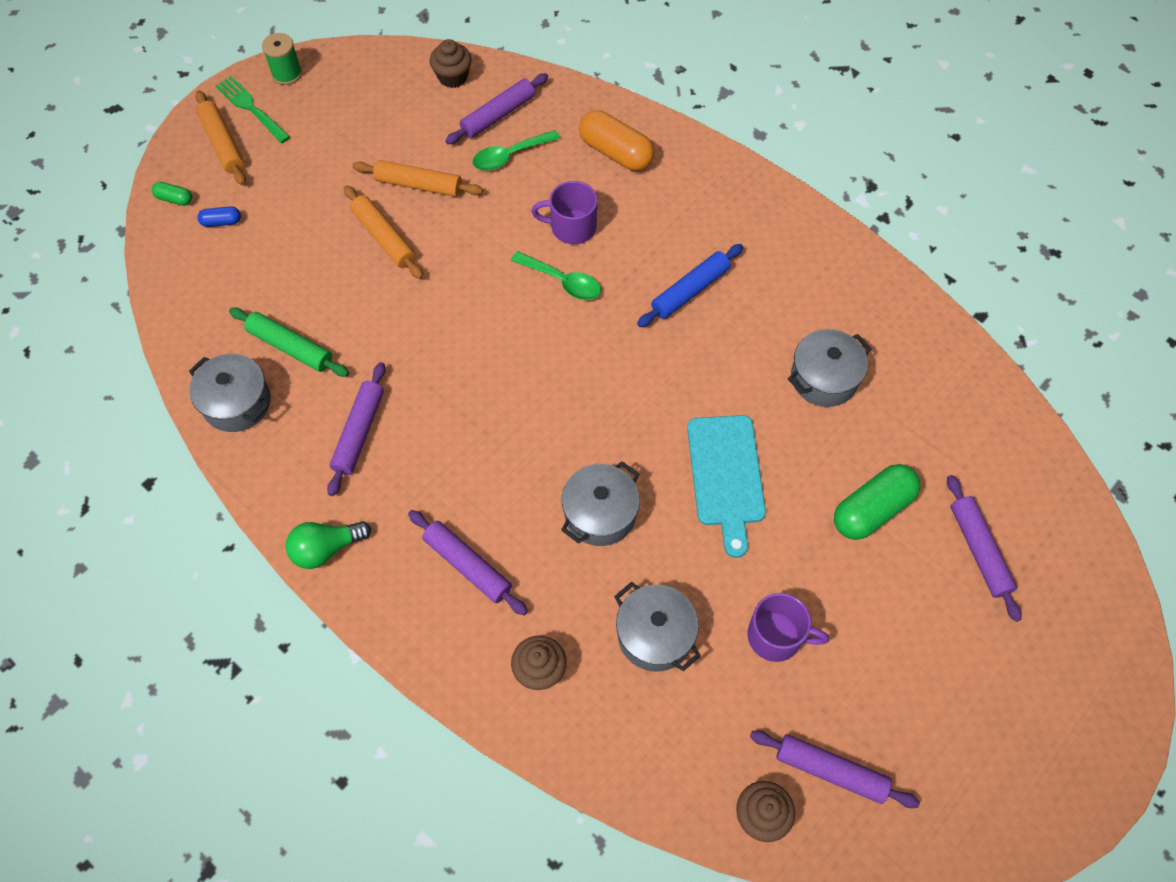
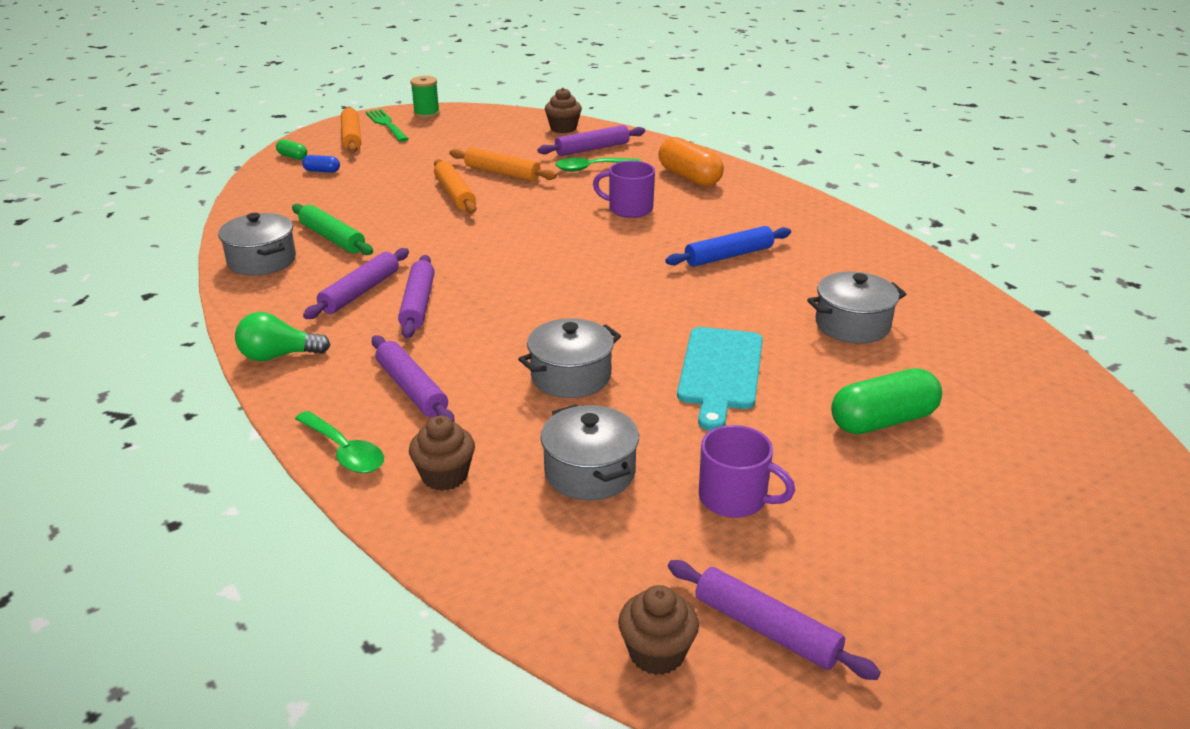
camera: 15 degrees right, 30 degrees down
green spoon [511,251,601,300] -> green spoon moved to [295,411,384,473]
purple rolling pin [947,475,1022,622] -> purple rolling pin moved to [398,255,434,338]

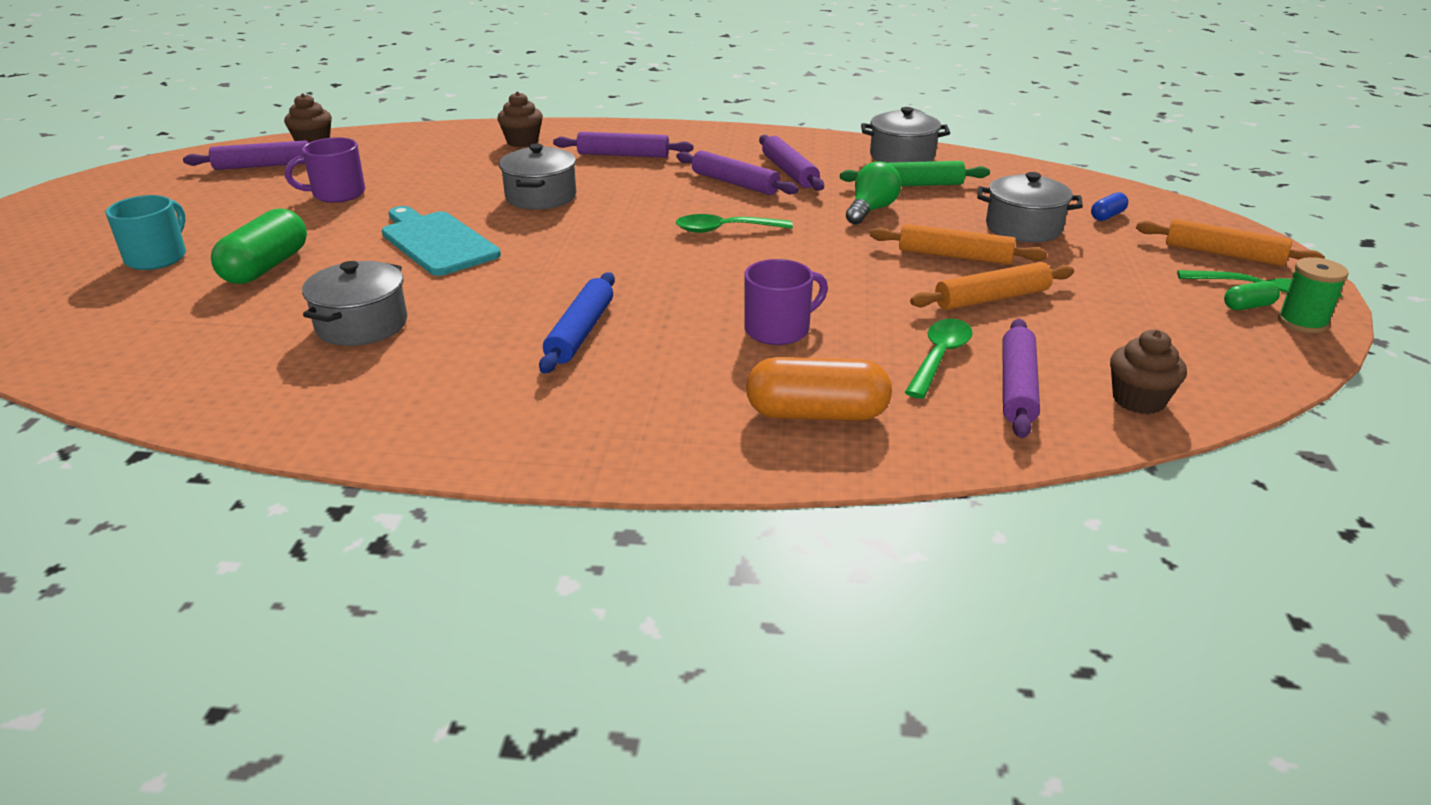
camera: 130 degrees right, 0 degrees up
green light bulb [235,312,330,361] -> green light bulb moved to [846,161,901,225]
green capsule [276,139,307,160] -> green capsule moved to [1224,281,1280,310]
green spoon [295,411,384,473] -> green spoon moved to [676,214,793,233]
grey pot [540,404,639,501] -> grey pot moved to [977,172,1083,242]
none -> turquoise mug [105,195,186,270]

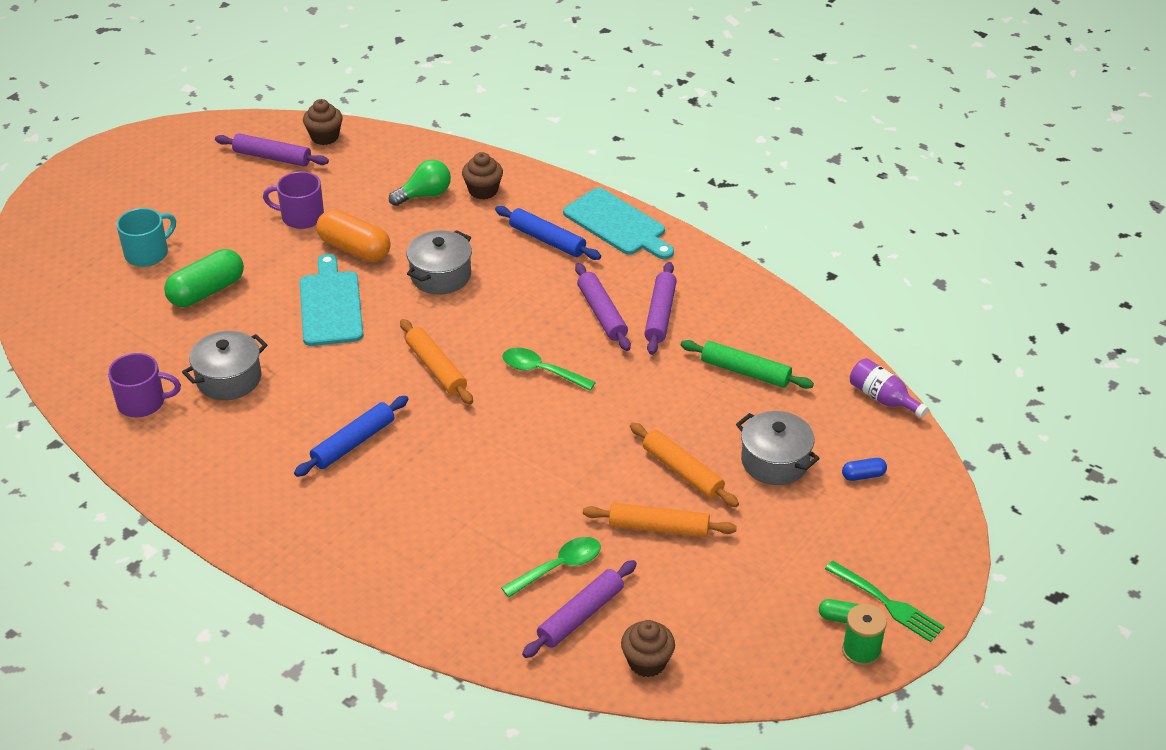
camera: 30 degrees right, 10 degrees up
purple rolling pin [553,132,694,158] -> blue rolling pin [495,206,601,260]
purple mug [744,259,828,345] -> purple mug moved to [108,353,181,417]
orange capsule [746,357,892,421] -> orange capsule moved to [316,209,391,262]
green light bulb [846,161,901,225] -> green light bulb moved to [389,159,451,206]
grey pot [861,107,950,163] -> none
orange rolling pin [1136,219,1325,266] -> orange rolling pin moved to [400,319,473,404]
none -> turquoise cutting board [563,188,674,259]
none -> purple bottle [850,358,928,418]

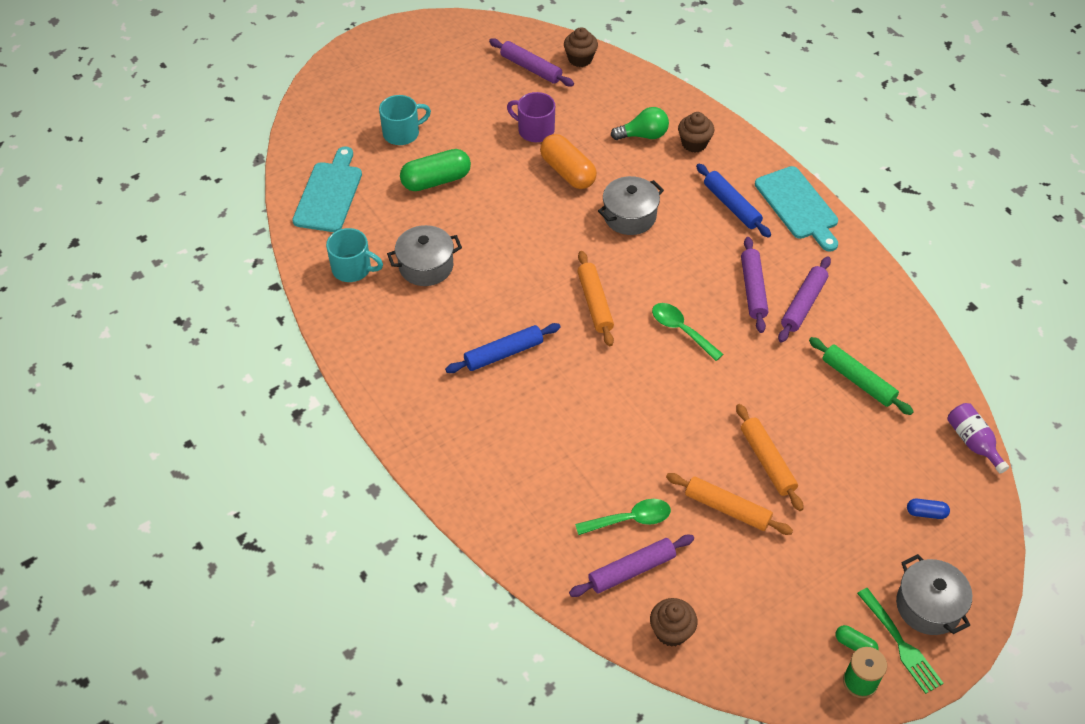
camera: 20 degrees right, 10 degrees up
purple mug [108,353,181,417] -> turquoise mug [326,228,383,282]
turquoise cutting board [300,254,363,346] -> turquoise cutting board moved to [292,147,362,232]
grey pot [736,411,820,485] -> grey pot moved to [896,554,972,635]

